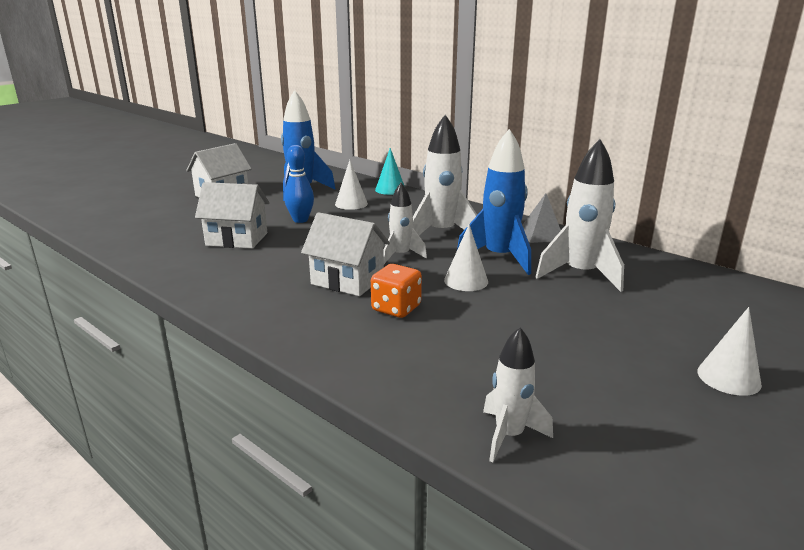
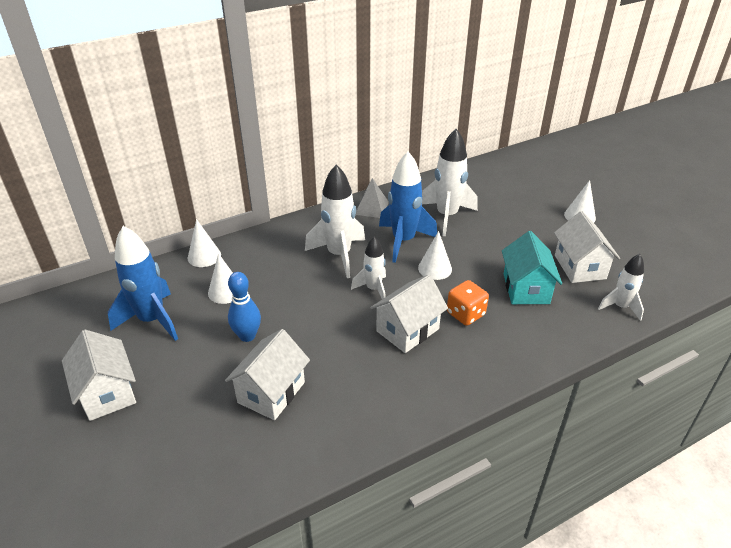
camera: 70 degrees left, 15 degrees up
turquoise cone [375,148,405,195] -> white cone [188,219,221,267]
none -> turquoise house [502,231,562,304]
none -> white house [554,211,620,283]

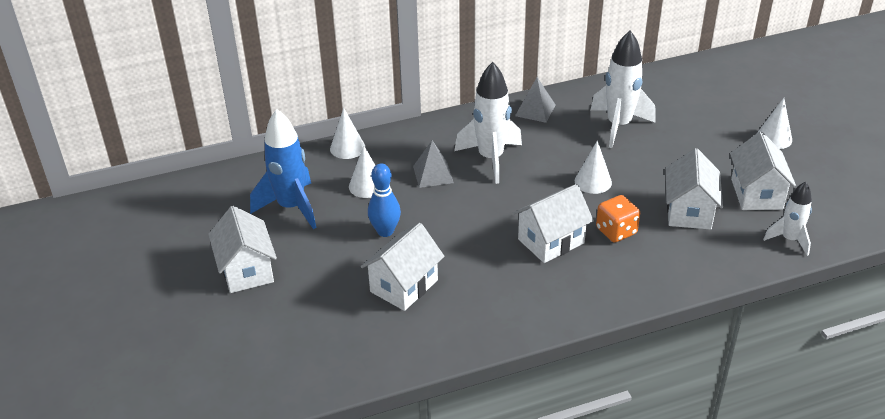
camera: 10 degrees right, 0 degrees up
white rocket [351,236,386,299] -> none
blue rocket [379,152,437,263] -> none
turquoise house [502,231,562,304] -> white house [666,148,723,230]
none -> grey pyramid [413,140,454,188]

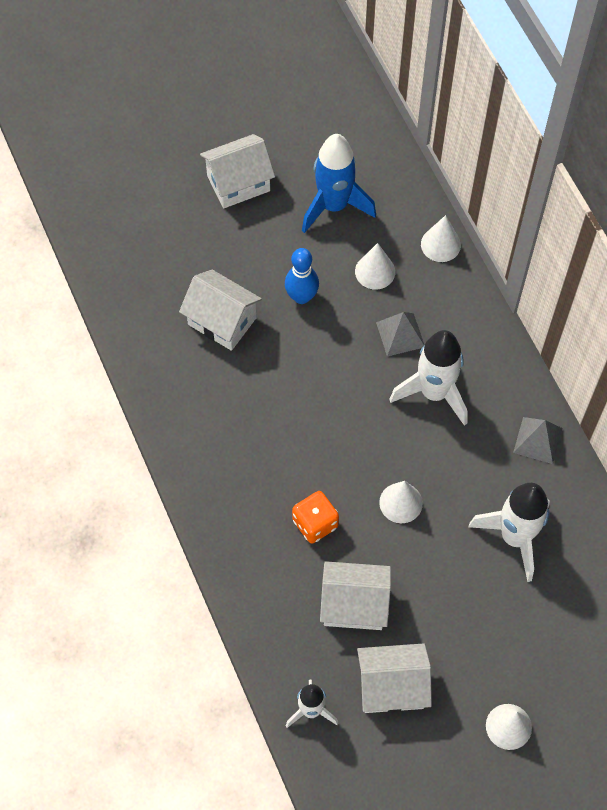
camera: 85 degrees right, 25 degrees up
white house [513,184,594,263] -> none

